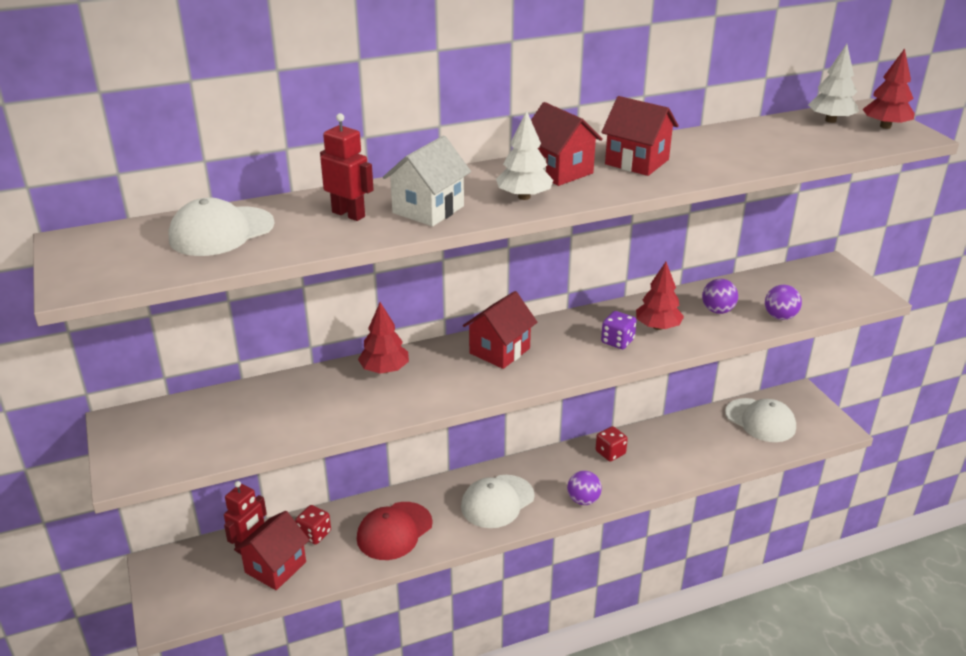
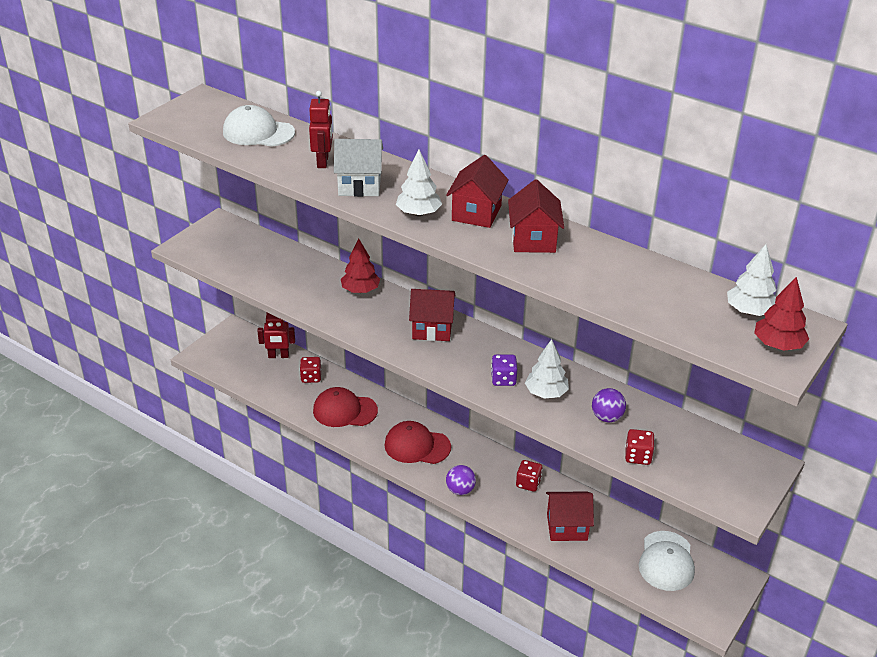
camera: 55 degrees right, 5 degrees up
red house [234,511,309,590] -> red house moved to [546,491,594,541]
white cap [461,475,534,528] -> red cap [384,421,451,464]
red tree [636,262,684,330] -> white tree [525,339,569,399]
purple ball [765,285,802,320] -> red dice [625,429,655,465]

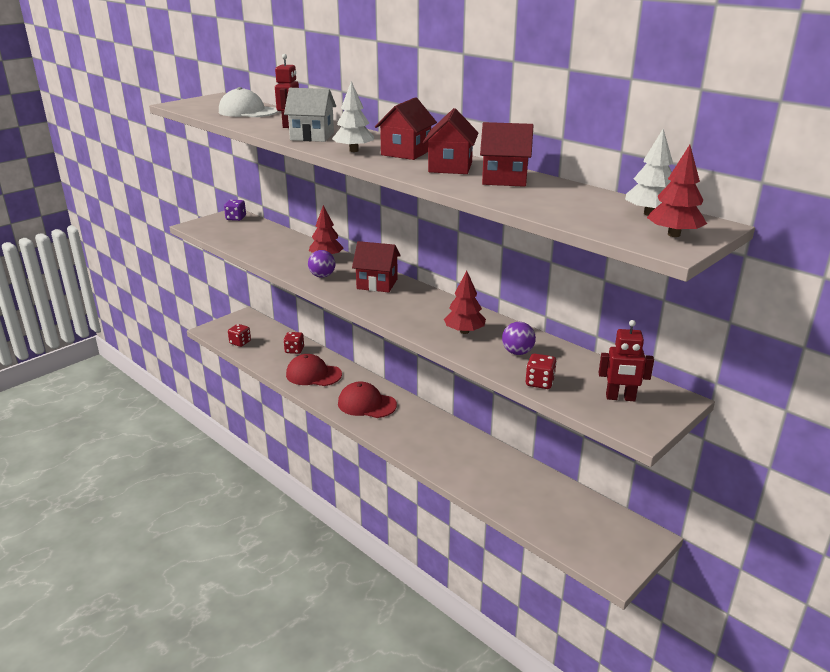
camera: 10 degrees right, 10 degrees down
red robot [258,313,295,358] -> red robot moved to [599,320,654,401]
purple ball [446,465,476,495] -> purple ball moved to [308,250,336,278]
purple dice [491,355,517,386] -> purple dice moved to [224,200,246,221]
red dice [516,460,543,492] -> red dice moved to [228,324,251,347]
white tree [525,339,569,399] -> red tree [444,271,486,334]
red house [546,491,594,541] -> red house moved to [480,122,534,187]
white cap [639,531,695,591] -> none

